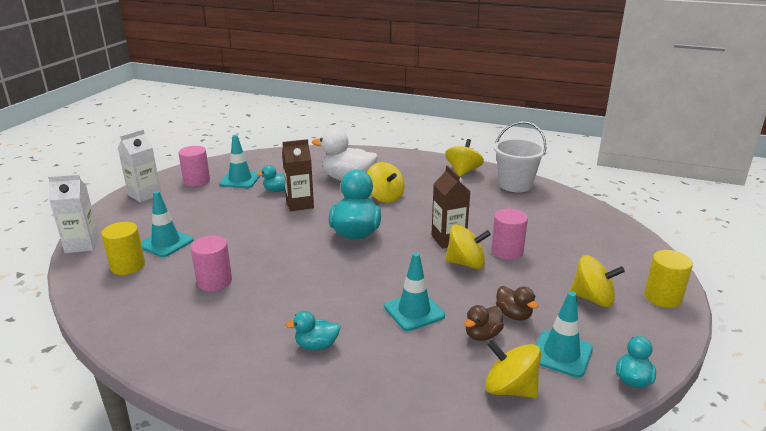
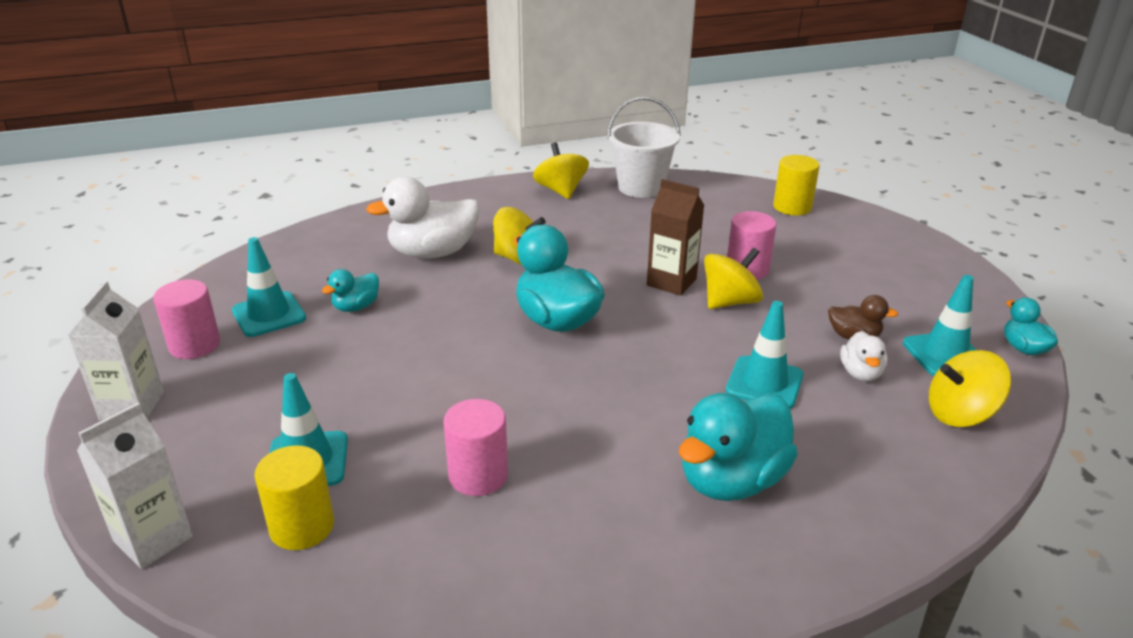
camera: 40 degrees left, 5 degrees up
brown carton [282,139,314,211] -> none
turquoise duck [285,311,340,350] -> turquoise duck [679,393,798,501], size x1.95
brown duck [464,305,504,341] -> white duck [840,331,888,381]
yellow spinning top [570,255,625,307] -> none
yellow cylinder [644,250,693,308] -> yellow cylinder moved to [773,155,820,215]

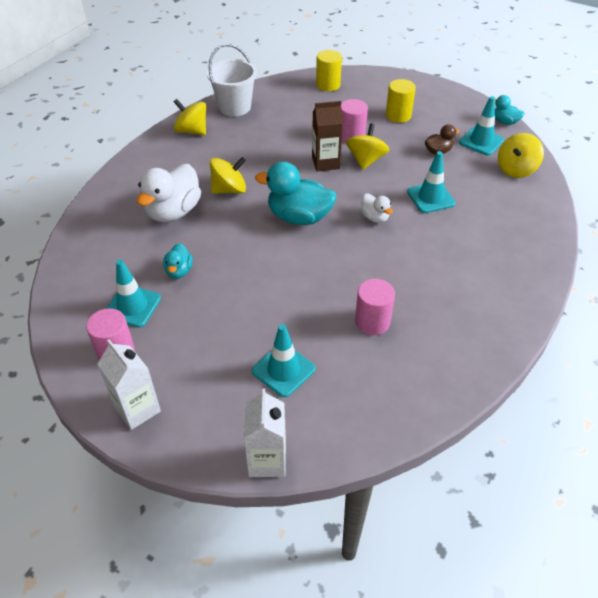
camera: 40 degrees left, 15 degrees up
yellow cylinder [254,445,334,550] -> yellow cylinder moved to [386,79,416,123]
turquoise duck [679,393,798,501] -> none
white duck [840,331,888,381] -> white duck moved to [360,194,393,223]

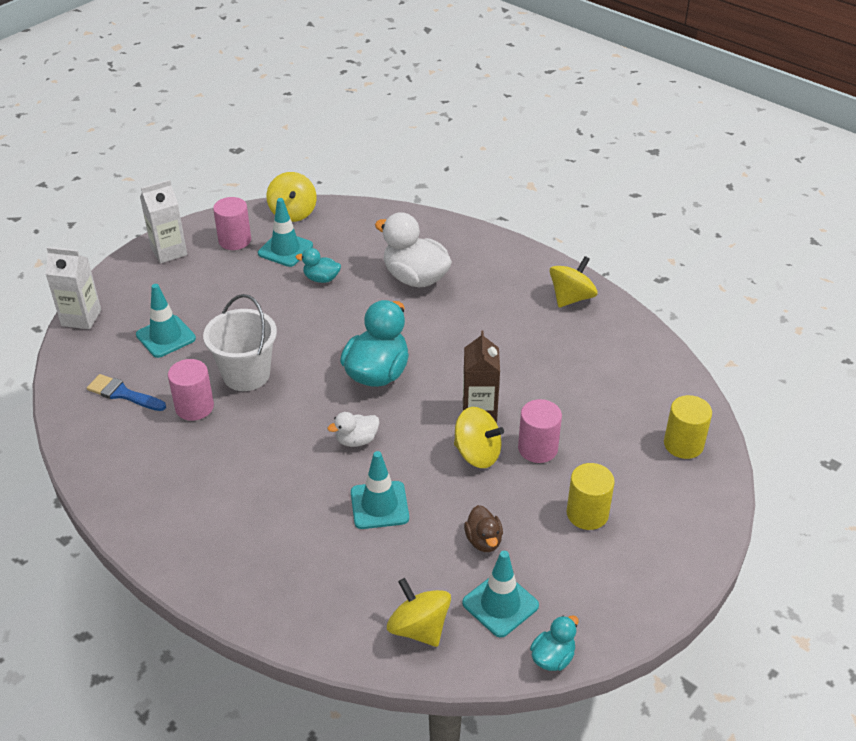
camera: 100 degrees right, 5 degrees down
white bucket [207,44,257,117] -> white bucket moved to [203,294,277,391]
yellow spinning top [210,157,246,194] -> yellow spinning top moved to [266,172,317,222]
none -> blue brush [87,374,166,411]

